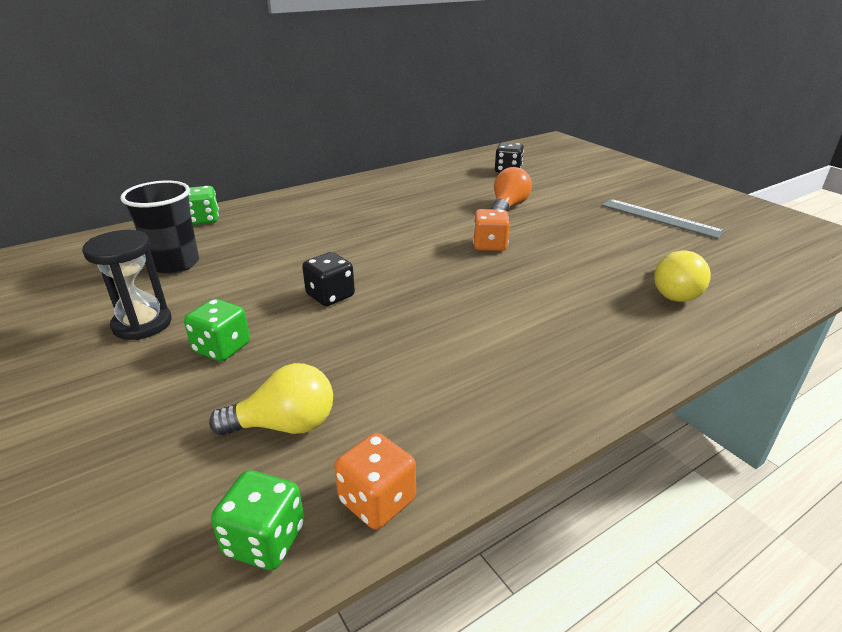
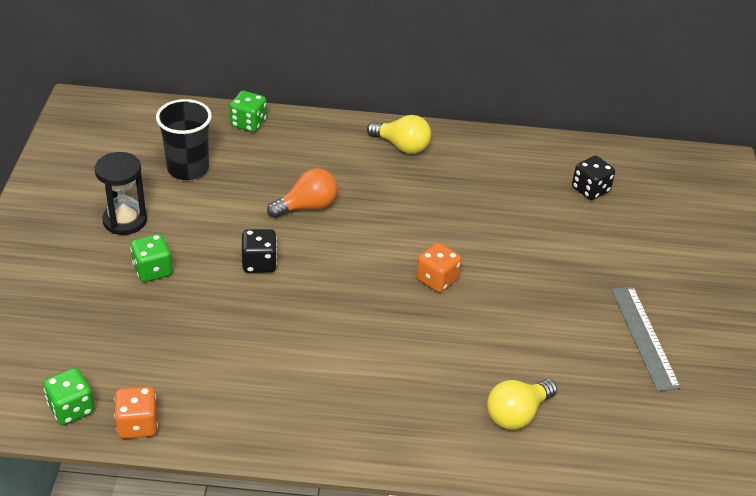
camera: 35 degrees right, 10 degrees up
yellow light bulb [209,363,333,436] -> yellow light bulb moved to [367,115,431,154]
orange light bulb [491,167,532,211] -> orange light bulb moved to [267,168,338,218]

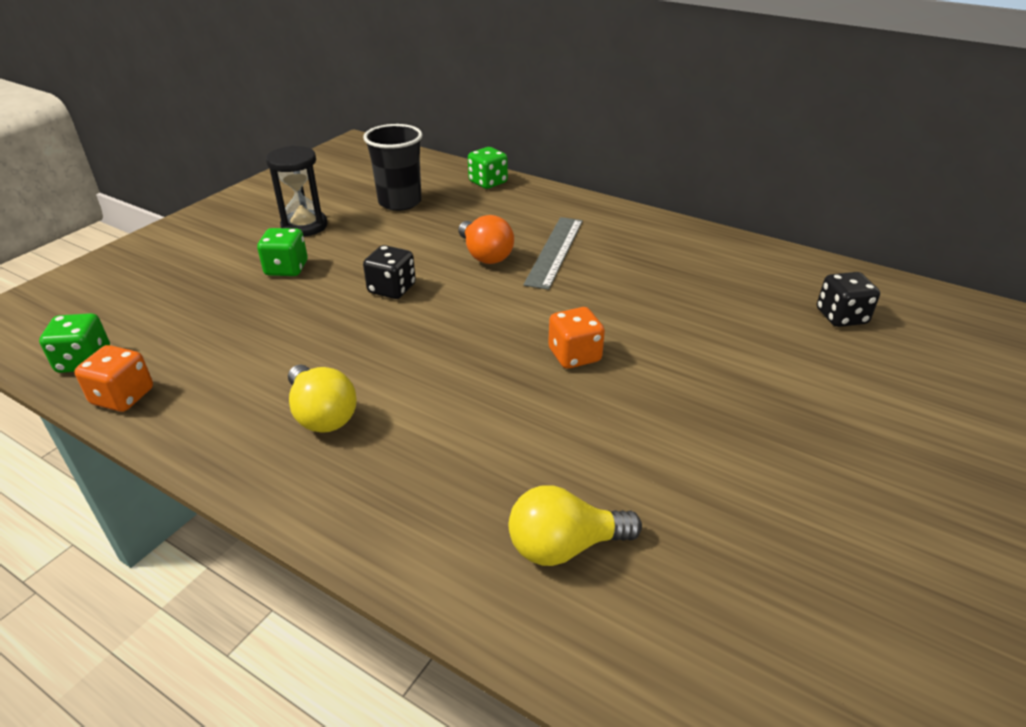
camera: 30 degrees right, 5 degrees down
orange light bulb [267,168,338,218] -> orange light bulb turned 60 degrees clockwise [458,215,514,264]
yellow light bulb [367,115,431,154] -> yellow light bulb moved to [288,365,357,433]
grey ruler [611,287,681,391] -> grey ruler moved to [523,217,583,290]

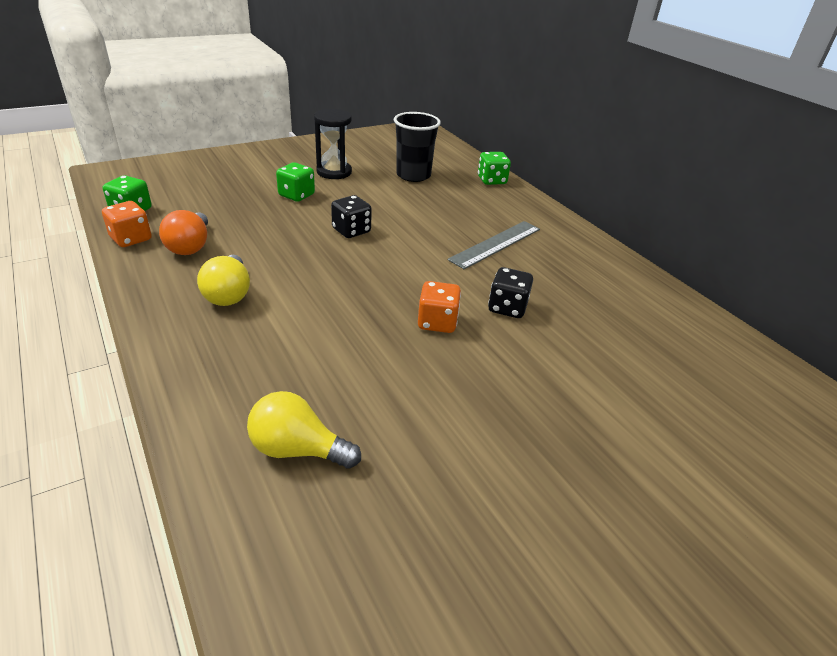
camera: 25 degrees right, 0 degrees up
orange light bulb [458,215,514,264] -> orange light bulb moved to [159,210,208,255]
black dice [817,272,880,327] -> black dice moved to [488,267,533,318]

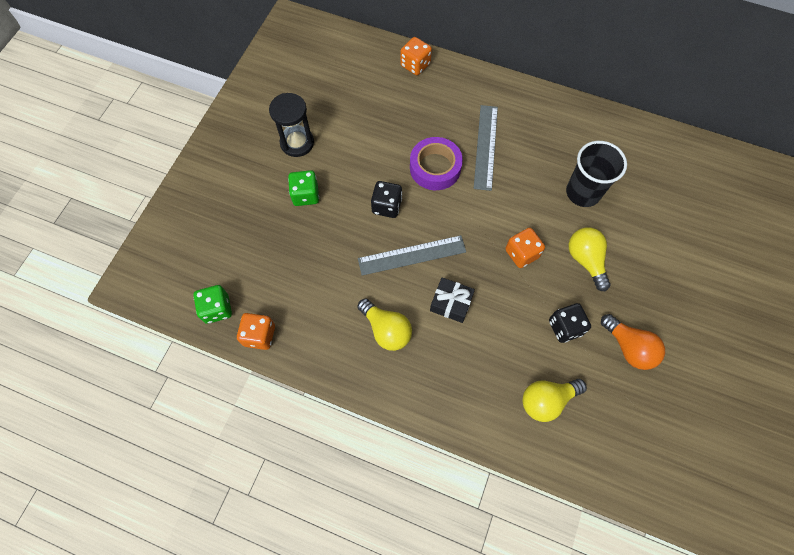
camera: 35 degrees left, 30 degrees up
orange light bulb [159,210,208,255] -> orange light bulb moved to [601,314,665,370]
black cup [394,112,441,182] -> black cup moved to [566,141,627,207]
green dice [478,152,511,185] -> orange dice [400,37,432,75]
black dice [488,267,533,318] -> black dice moved to [549,303,591,343]
none -> grey ruler [358,235,466,276]
none -> purple tape [410,137,463,190]
none -> black gift [430,278,475,323]
none -> yellow light bulb [569,227,611,291]

